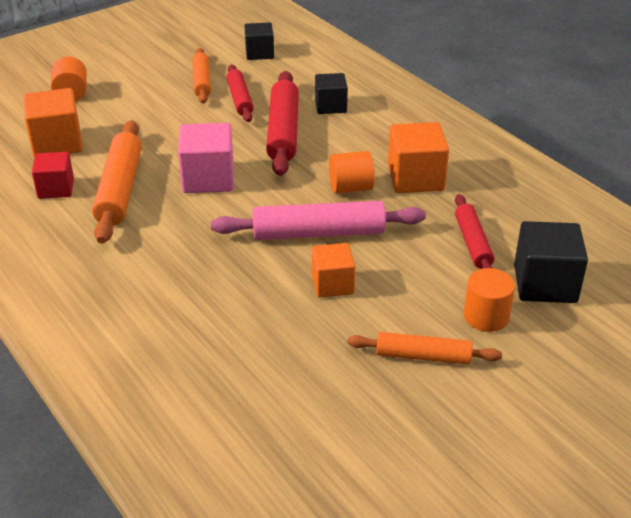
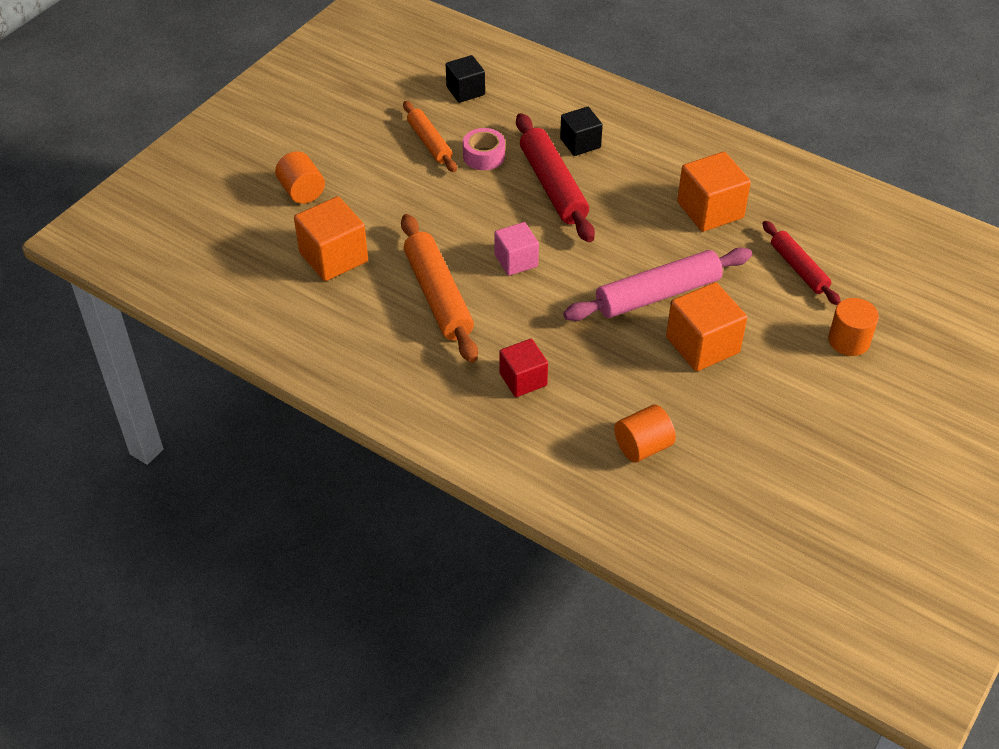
camera: 20 degrees left, 10 degrees up
red cube [32,152,74,199] -> red cube moved to [499,339,548,397]
pink cube [178,123,234,193] -> pink cube [495,222,539,276], size x0.65
red rolling pin [226,64,254,122] -> pink tape [463,128,505,170]
orange cube [312,243,355,298] -> orange cube [666,282,747,371], size x1.53
orange cylinder [329,151,375,194] -> orange cylinder moved to [614,405,676,462]
orange rolling pin [347,332,502,364] -> none
black cube [514,221,588,303] -> none

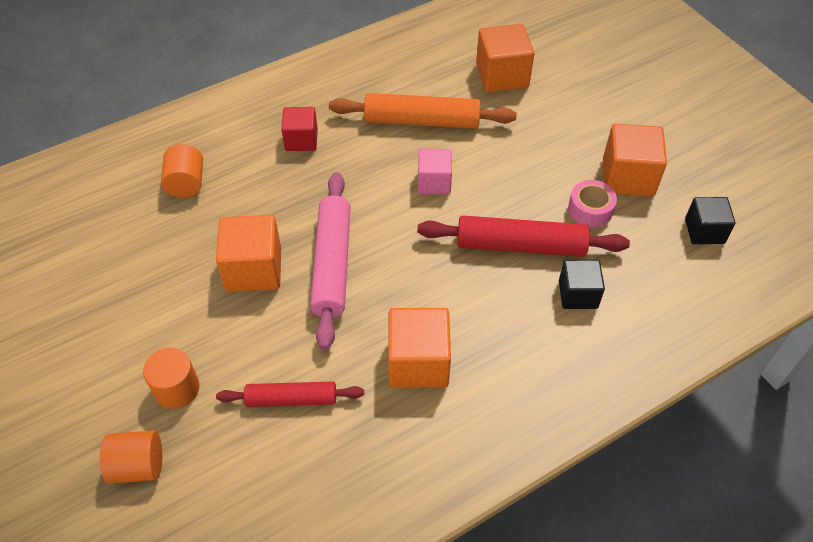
camera: 115 degrees right, 5 degrees up
orange cylinder [275,151,325,204] -> orange cylinder moved to [100,430,162,484]
orange rolling pin [403,101,457,172] -> orange cube [603,123,667,197]

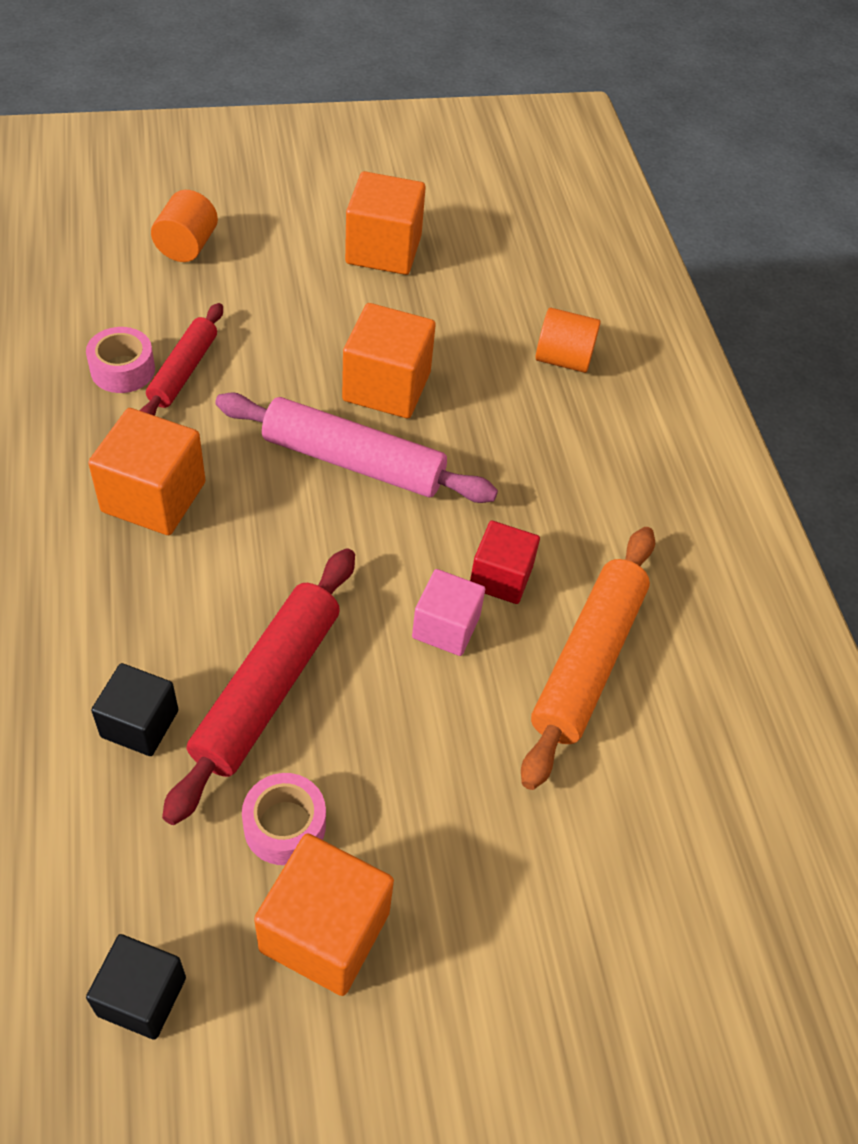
camera: 105 degrees right, 0 degrees up
orange cylinder [143,348,199,409] -> none
red cube [281,107,318,151] -> red cube moved to [470,521,540,604]
orange cube [476,24,534,92] -> orange cube moved to [345,171,426,275]
none -> pink tape [86,327,155,393]

